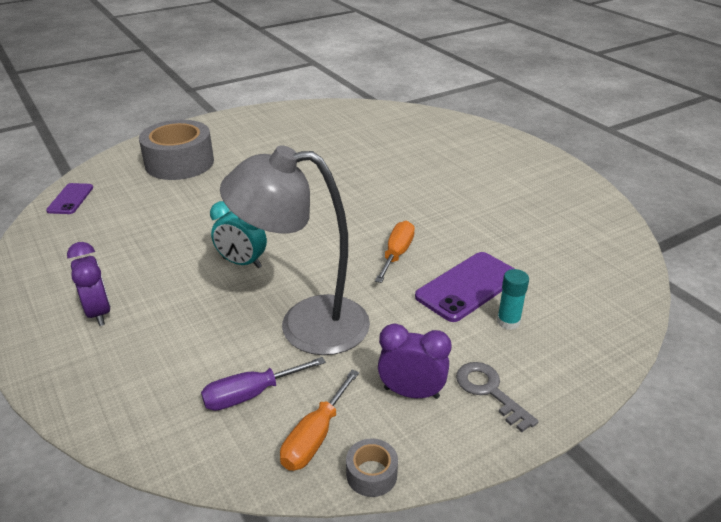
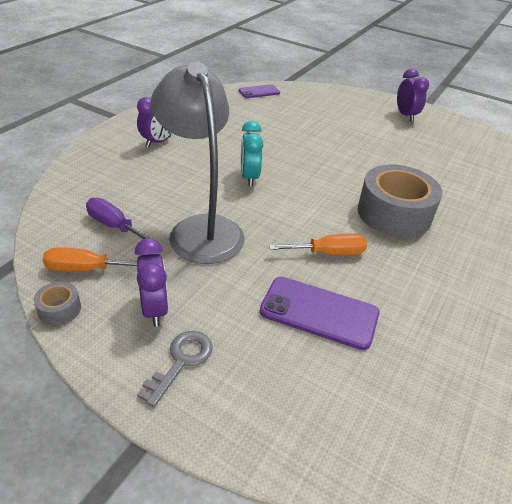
camera: 60 degrees right, 5 degrees up
grey tape [139,120,214,180] -> grey tape moved to [358,164,442,238]
turquoise glue stick [497,269,529,330] -> none
none -> purple clock [397,68,429,122]

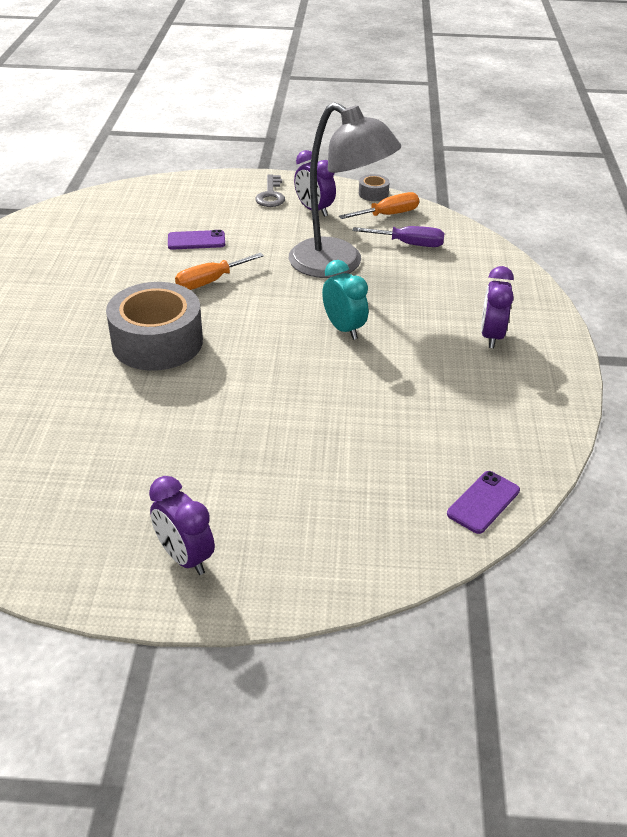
camera: 155 degrees right, 0 degrees up
purple phone [260,277,379,350] -> purple phone [168,230,225,250], size x0.61

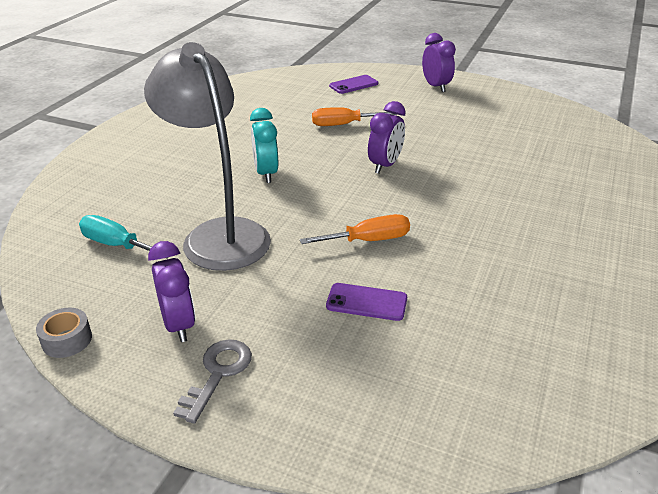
camera: 160 degrees left, 5 degrees down
grey tape [106,282,203,371] -> none
orange screwdriver [339,192,419,219] -> orange screwdriver moved to [312,107,397,126]
purple screwdriver [352,226,445,247] -> turquoise screwdriver [79,215,169,258]
purple phone [447,471,520,534] -> purple phone moved to [329,75,378,94]
purple clock [481,266,514,348] -> purple clock moved to [368,101,406,174]

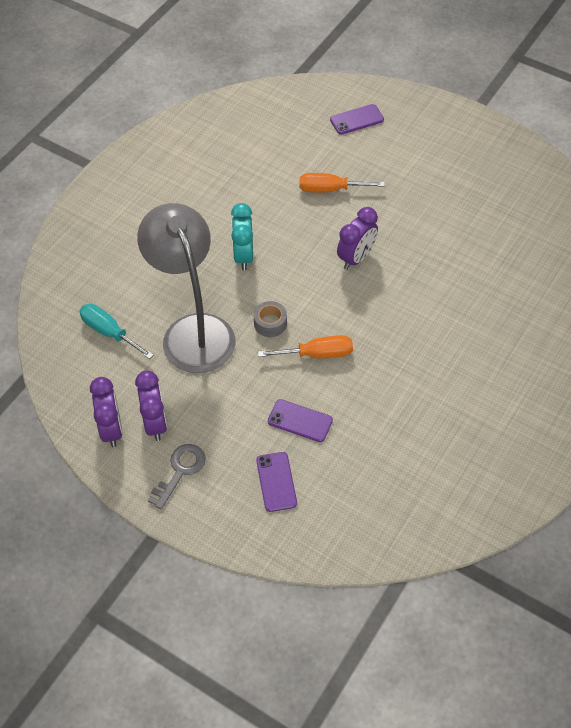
camera: 10 degrees right, 20 degrees up
grey tape [36,308,92,358] -> grey tape moved to [254,301,287,337]
purple clock [422,33,456,92] -> purple clock moved to [90,377,123,447]
none -> purple phone [256,452,297,512]

